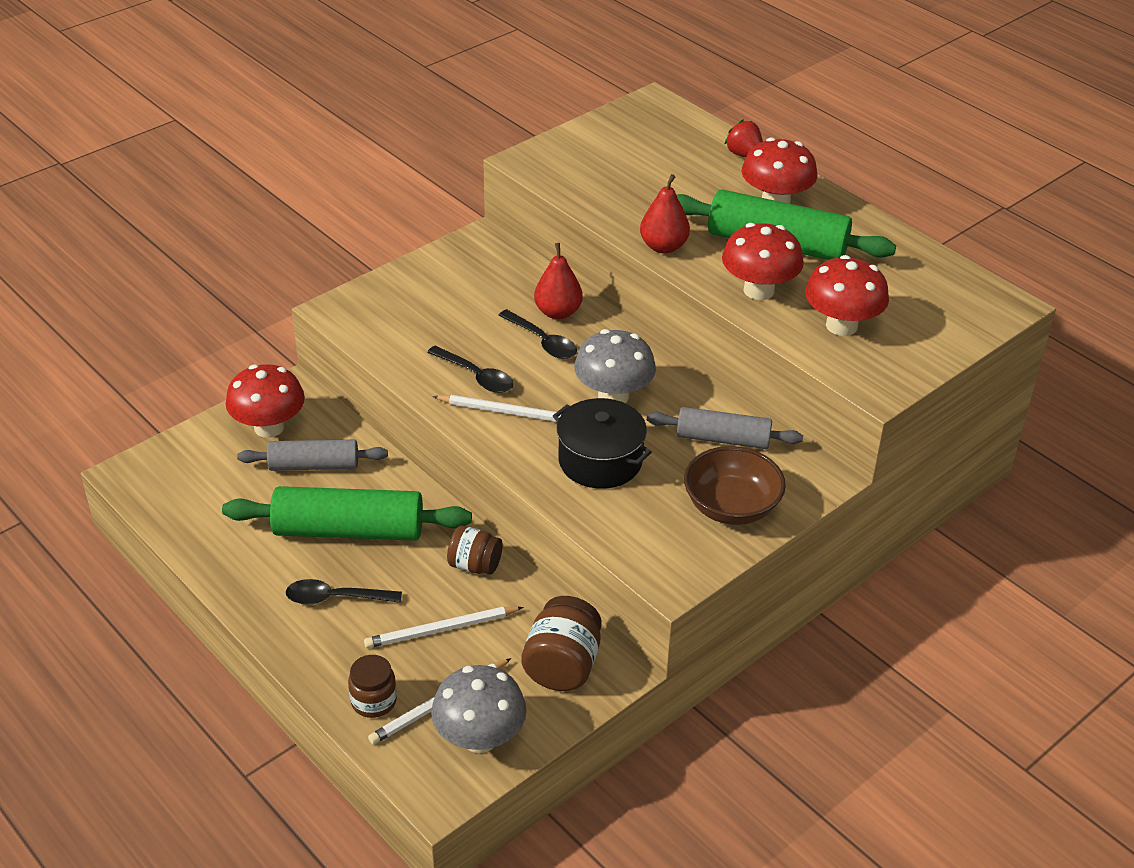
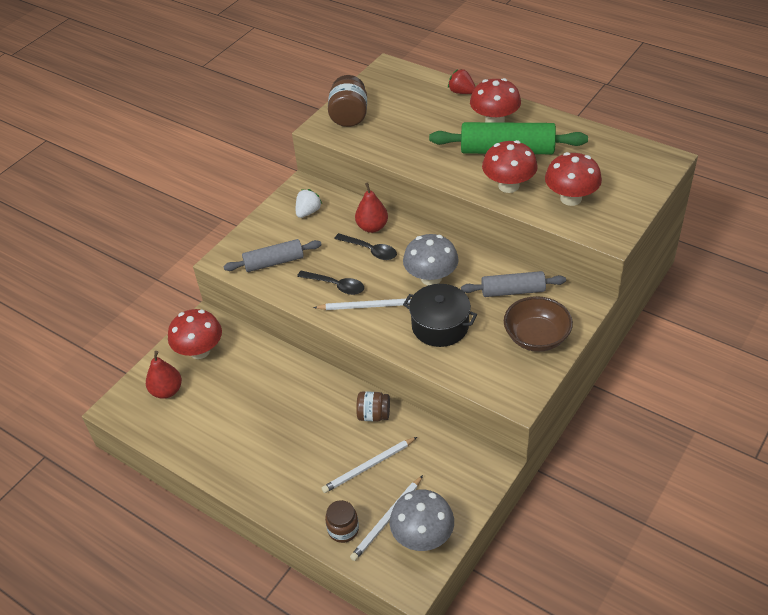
camera: 10 degrees left, 5 degrees up
green rolling pin [222,486,472,541] -> none
grey rolling pin [237,439,388,471] -> grey rolling pin moved to [223,239,322,272]
black spoon [286,579,402,605] -> none
brown jar [522,596,602,691] -> brown jar moved to [328,75,367,127]
red pear [640,174,690,254] -> red pear moved to [146,351,182,399]
none -> white strawberry [296,189,322,218]

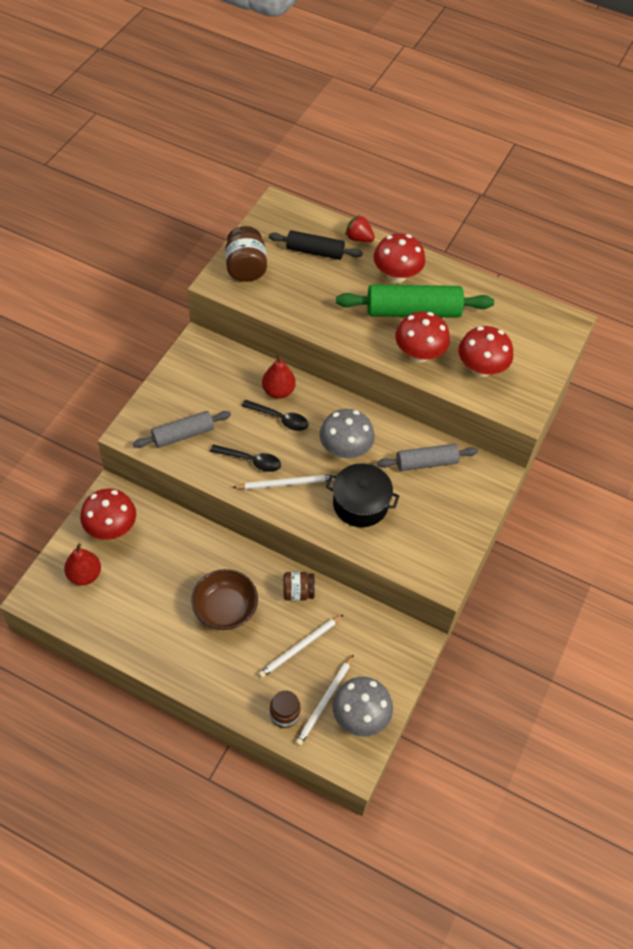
camera: 15 degrees left, 10 degrees up
white strawberry [296,189,322,218] -> none
brown bowl [504,296,573,352] -> brown bowl moved to [191,569,258,630]
none -> black rolling pin [269,230,363,260]

